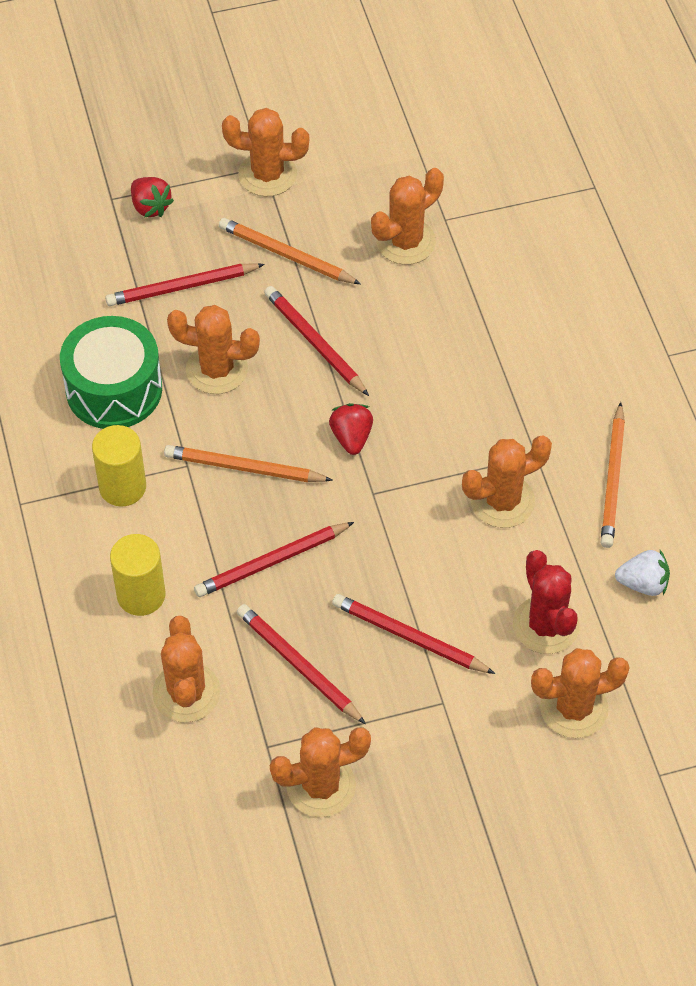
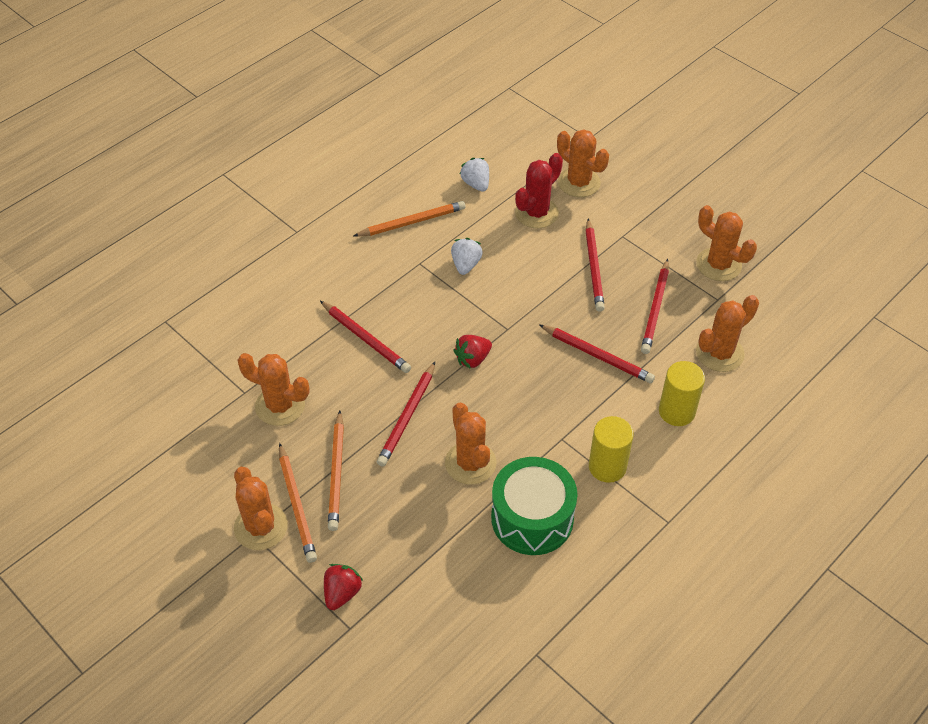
camera: 120 degrees left, 5 degrees down
red pencil [105,263,265,306] -> red pencil moved to [320,301,411,373]
orange pencil [164,445,333,482] -> orange pencil moved to [279,443,317,563]
orange cactus [462,435,552,528] -> white strawberry [451,238,483,275]

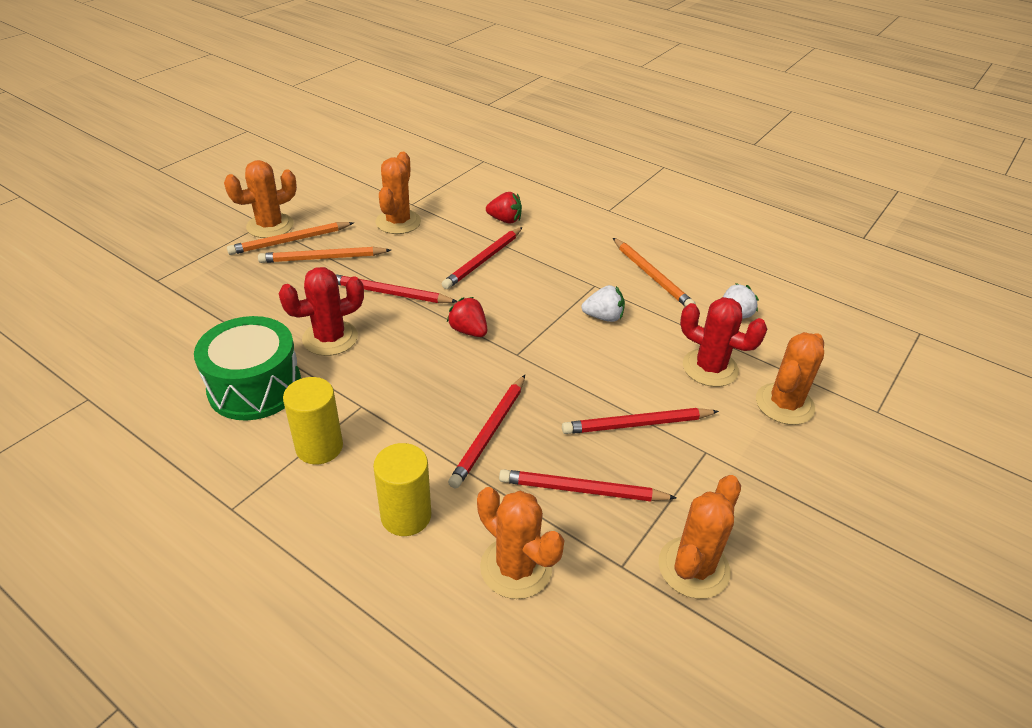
camera: 80 degrees right, 10 degrees down
red strawberry [324,564,363,610] -> red strawberry moved to [486,192,522,224]
orange cactus [445,403,496,485] -> red cactus [278,267,364,356]

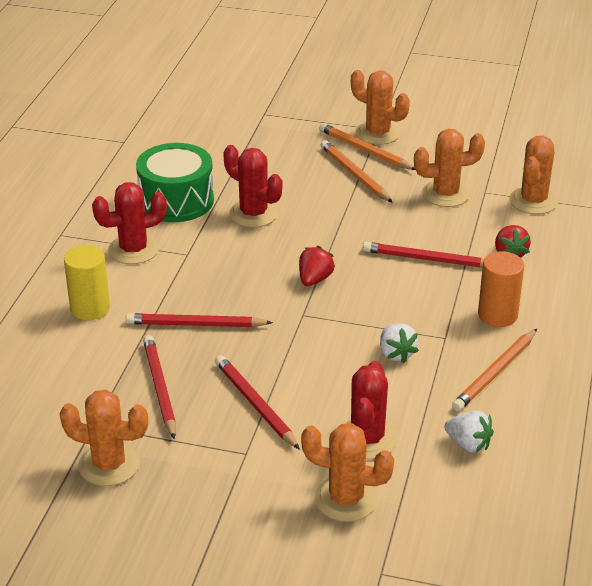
camera: 70 degrees right, 5 degrees down
yellow cylinder [283,377,343,464] -> red cactus [92,182,167,264]
red pencil [336,274,458,303] -> none
orange cactus [477,487,564,599] -> orange cactus moved to [509,136,558,214]
none -> orange cylinder [478,251,524,327]

